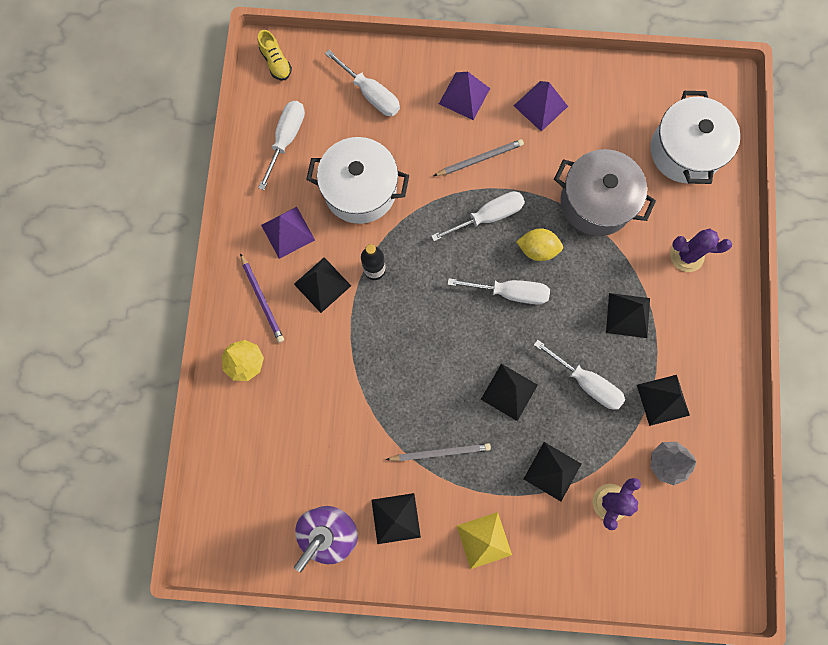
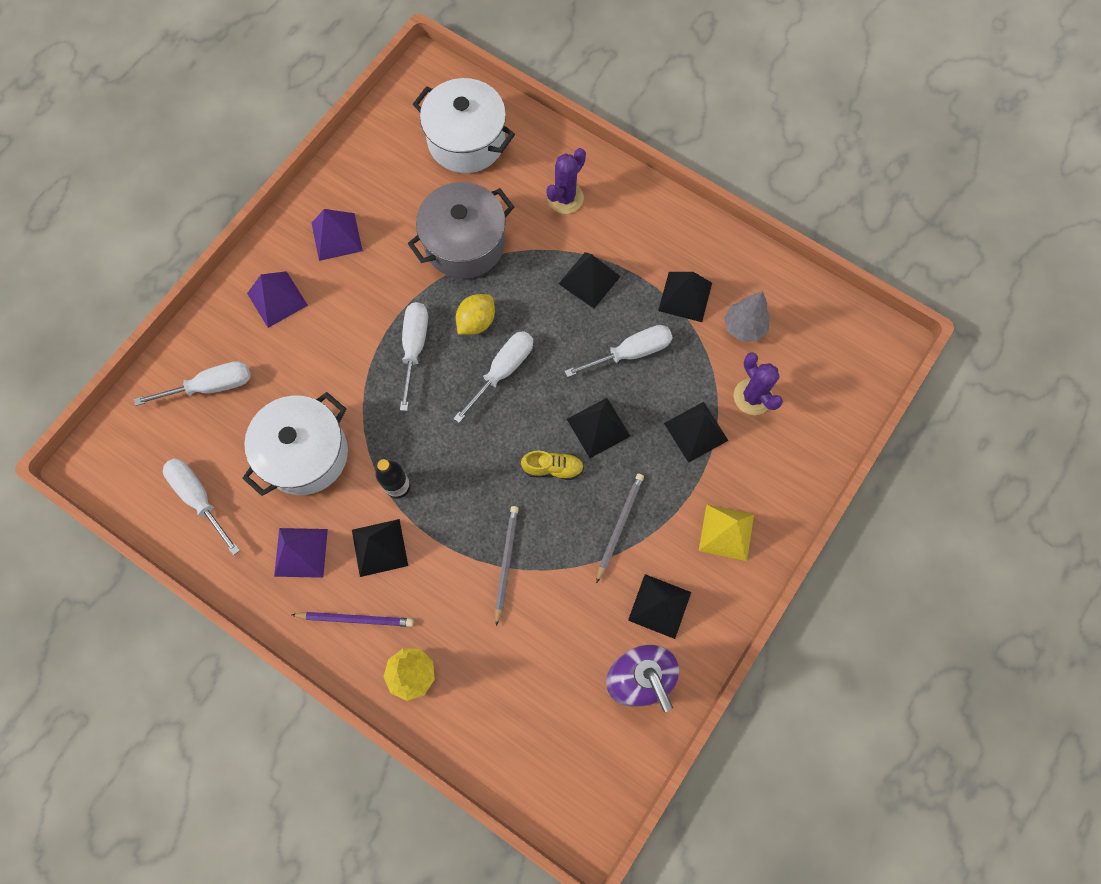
camera: 60 degrees left, 5 degrees down
yellow shoe [258,30,292,81] -> yellow shoe moved to [521,451,584,480]
grey pencil [434,139,524,176] -> grey pencil moved to [495,506,519,626]

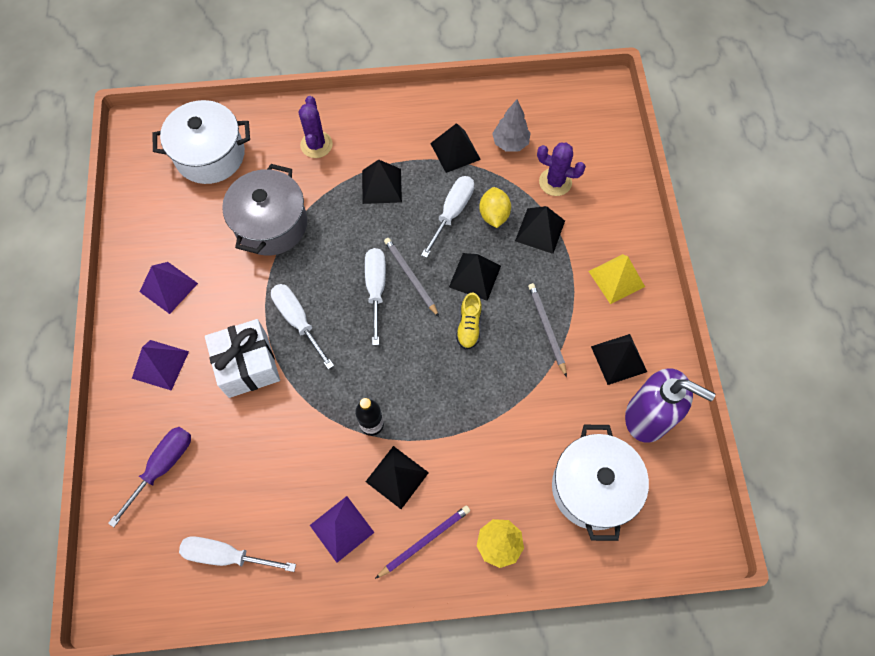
camera: 40 degrees left, 5 degrees down
white screwdriver [134,361,251,406] -> purple screwdriver [108,427,191,527]
white pot [242,392,348,496] -> white pot moved to [552,425,649,541]
yellow lemon [456,294,495,335] -> yellow lemon moved to [479,187,511,228]
grey pencil [495,506,519,626] -> grey pencil moved to [384,238,439,317]
yellow shoe [521,451,584,480] -> yellow shoe turned 135 degrees clockwise [456,293,482,349]
none -> white gift [205,319,280,398]

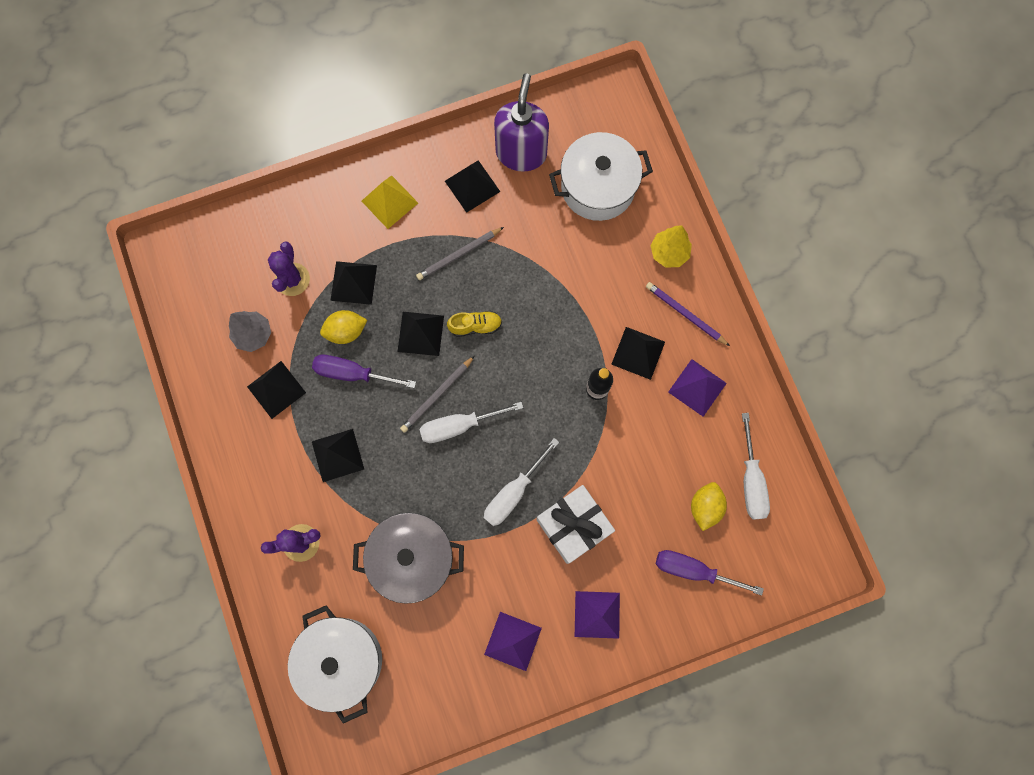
camera: 105 degrees left, 10 degrees up
white screwdriver [421,176,474,258] -> purple screwdriver [312,355,416,388]
none -> yellow lemon [691,482,727,531]

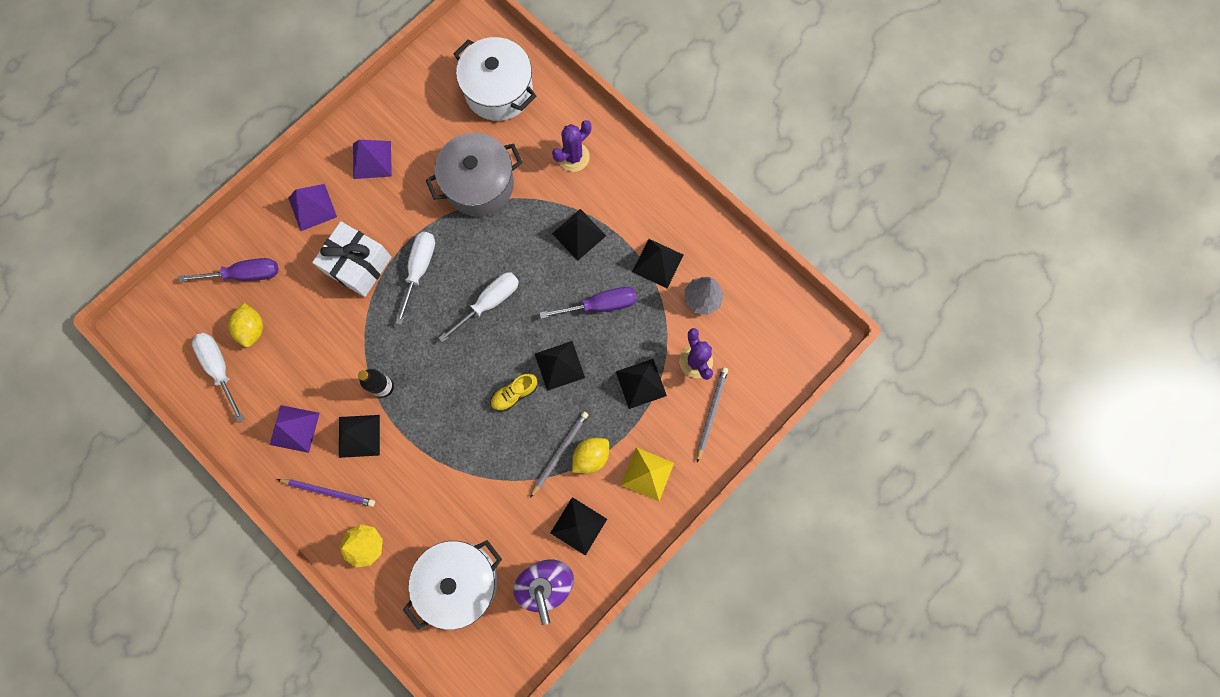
camera: 155 degrees right, 0 degrees up
yellow lemon [320,310,367,344] -> yellow lemon moved to [572,438,609,474]
grey pencil [400,356,474,433] -> grey pencil moved to [697,367,728,462]

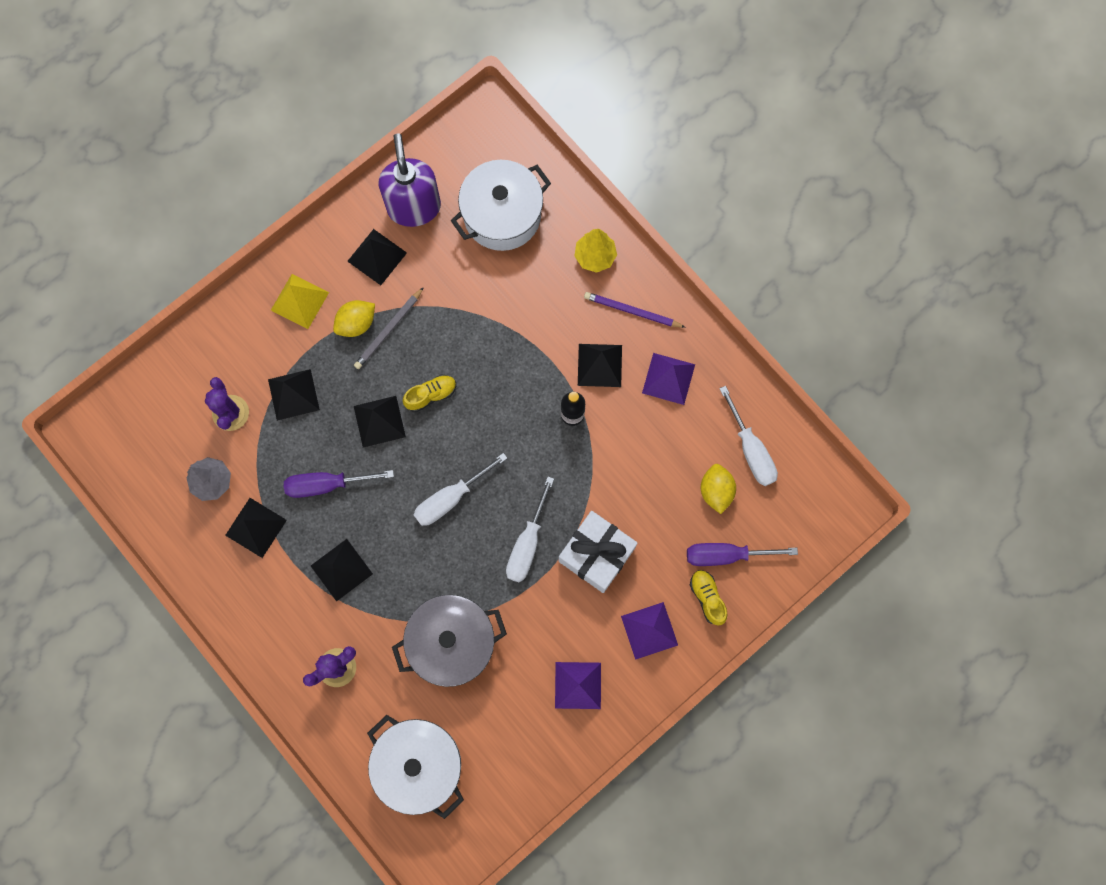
camera: 175 degrees left, 0 degrees up
grey pencil [697,367,728,462] -> none
none -> yellow shoe [690,570,727,625]

